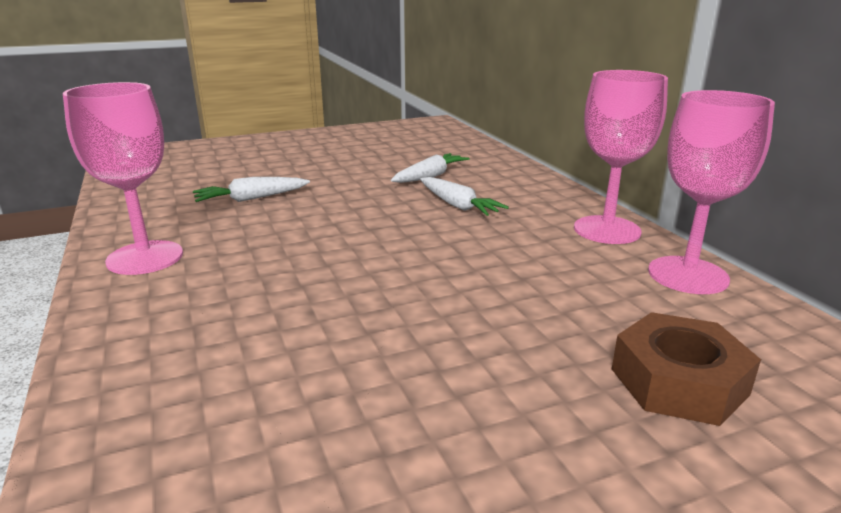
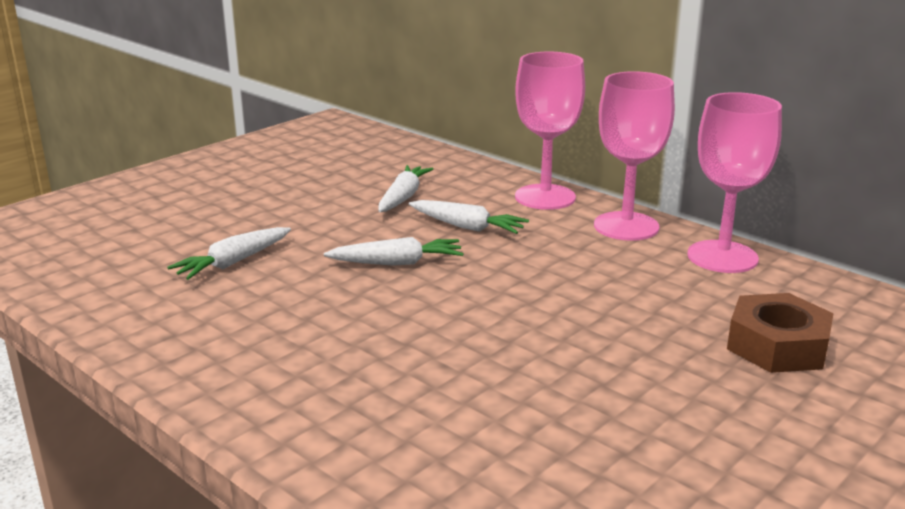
camera: 25 degrees left, 0 degrees up
pink goblet [63,82,183,275] -> pink goblet moved to [515,52,585,210]
none -> white carrot [324,237,463,266]

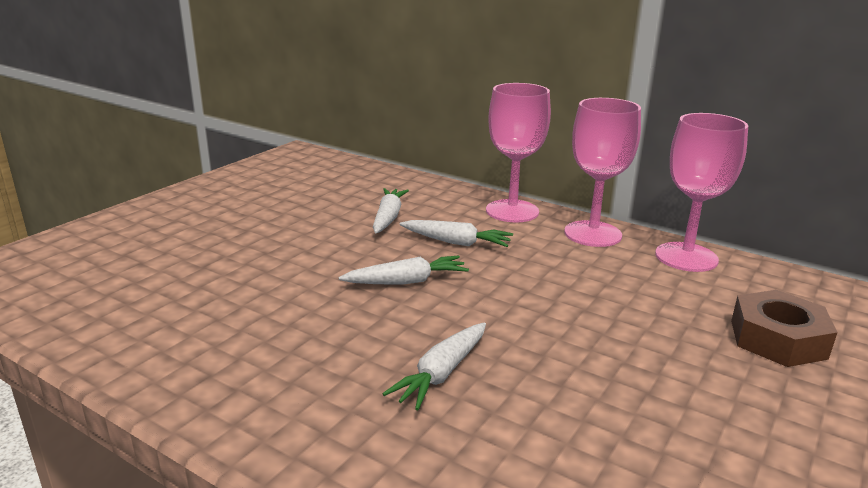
camera: 10 degrees left, 0 degrees up
white carrot [167,227,291,280] -> white carrot moved to [382,322,486,410]

